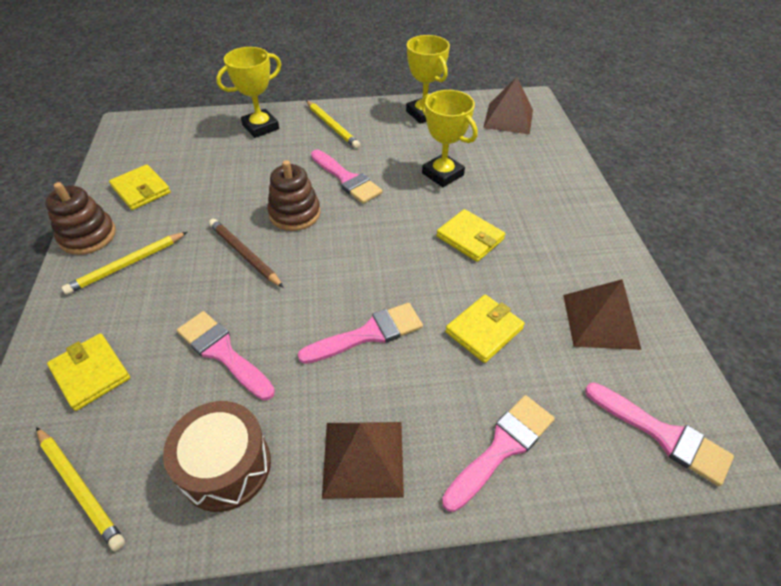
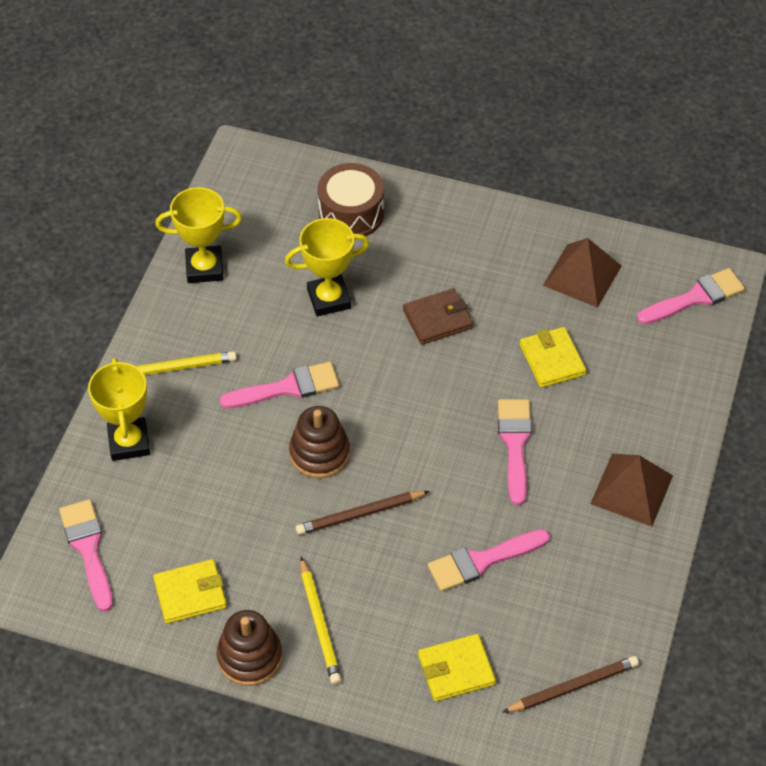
camera: 65 degrees left, 5 degrees up
yellow pencil [36,427,125,551] -> brown pencil [502,656,639,713]
brown drum [163,401,271,512] -> brown drum moved to [318,163,384,236]
yellow wallet [436,209,505,262] -> brown wallet [403,288,473,345]
pink brush [442,395,554,512] -> pink brush moved to [59,499,113,612]
brown pyramid [483,77,533,135] -> none

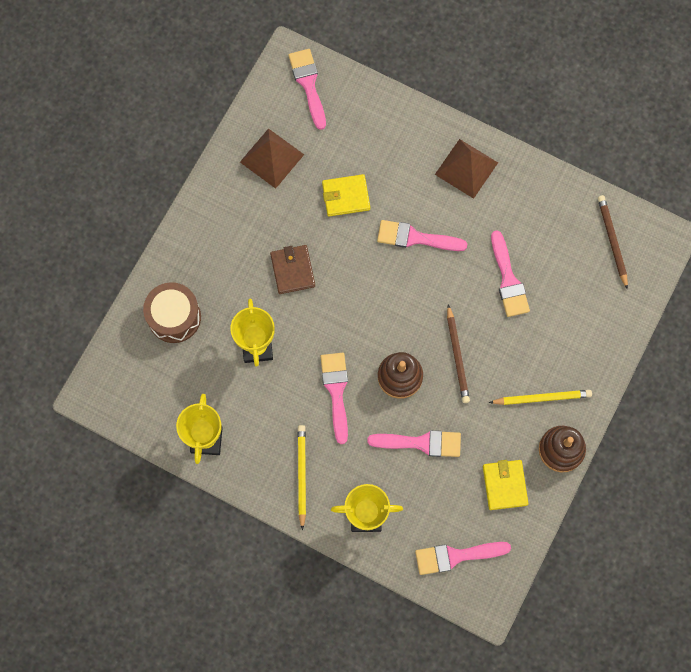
camera: 80 degrees left, 20 degrees up
yellow wallet [418,634,496,702] -> none
none -> pink brush [367,430,461,457]

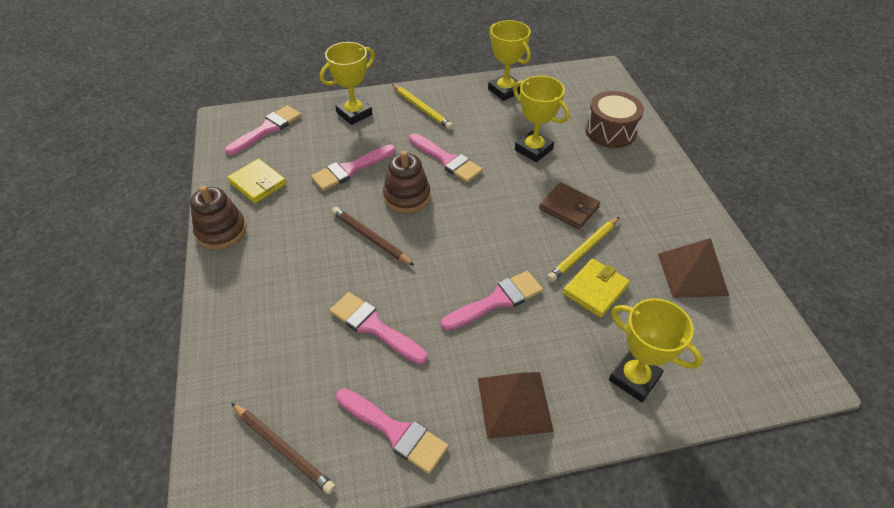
camera: 140 degrees right, 25 degrees down
pink brush [288,49,326,130] -> pink brush moved to [336,388,449,474]
yellow pencil [489,390,592,405] -> yellow pencil moved to [547,217,619,282]
none -> yellow trophy [609,298,702,402]

